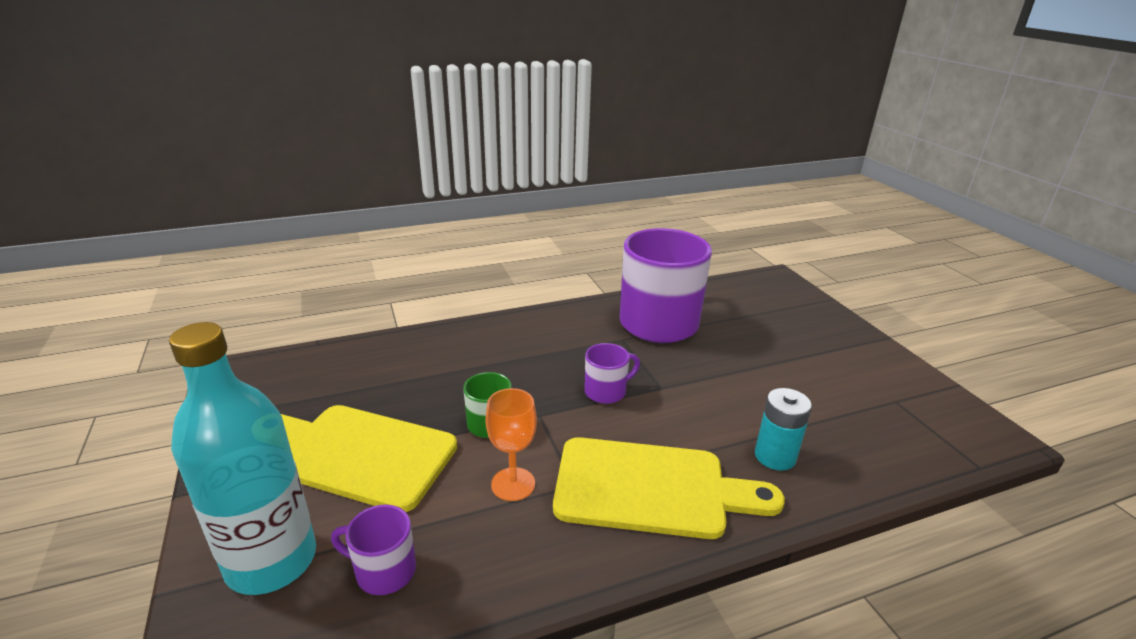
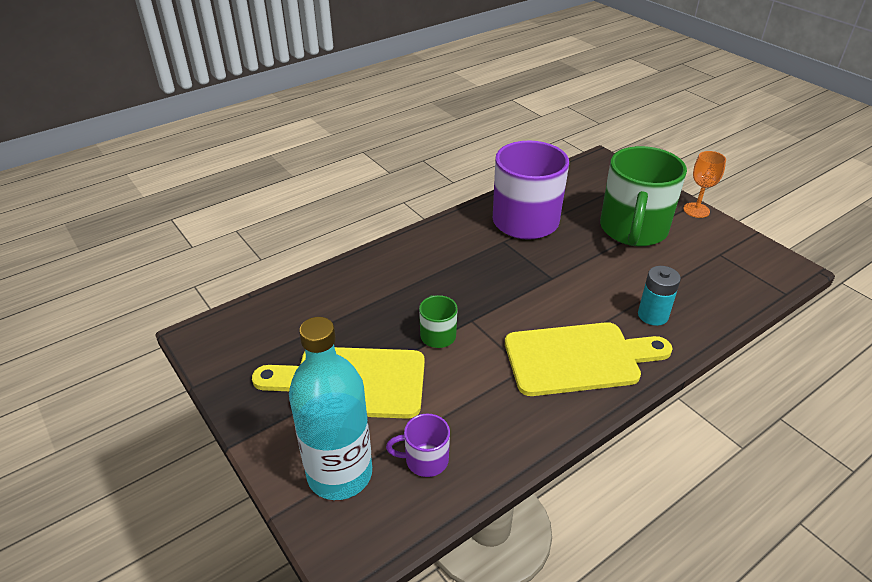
camera: 15 degrees left, 10 degrees up
orange goblet [485,388,537,501] -> orange goblet moved to [683,151,726,218]
purple mug [584,343,640,404] -> none
none -> green mug [600,146,687,246]

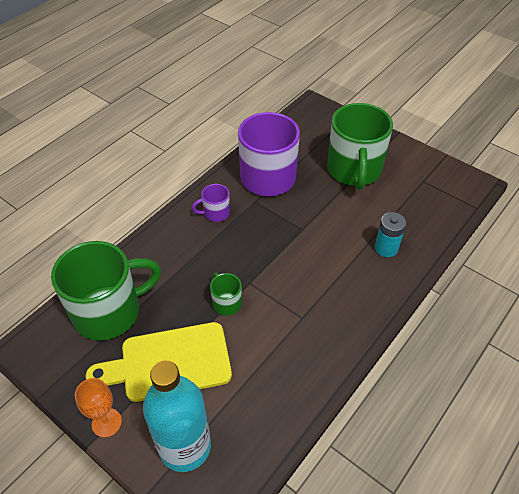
camera: 15 degrees left, 10 degrees up
purple mug [386,414,450,477] -> purple mug moved to [192,184,230,222]
yellow cutting board [505,322,673,396] -> none
orange goblet [683,151,726,218] -> orange goblet moved to [75,378,122,437]
none -> green mug [51,241,161,341]

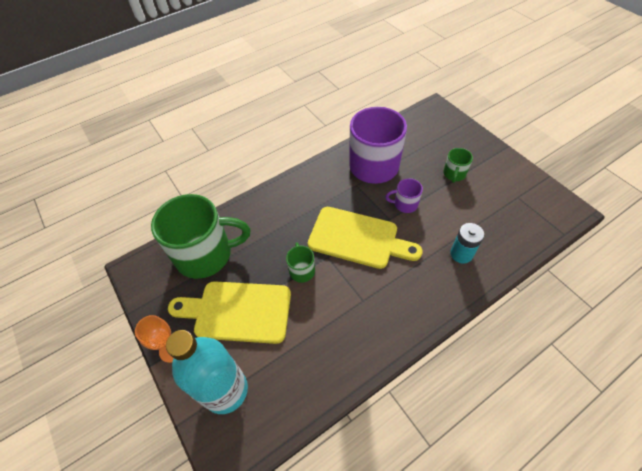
camera: 20 degrees right, 5 degrees up
purple mug [192,184,230,222] -> purple mug moved to [385,178,423,213]
green mug [327,103,393,190] -> green mug [443,148,473,183], size x0.44
none -> yellow cutting board [308,207,423,269]

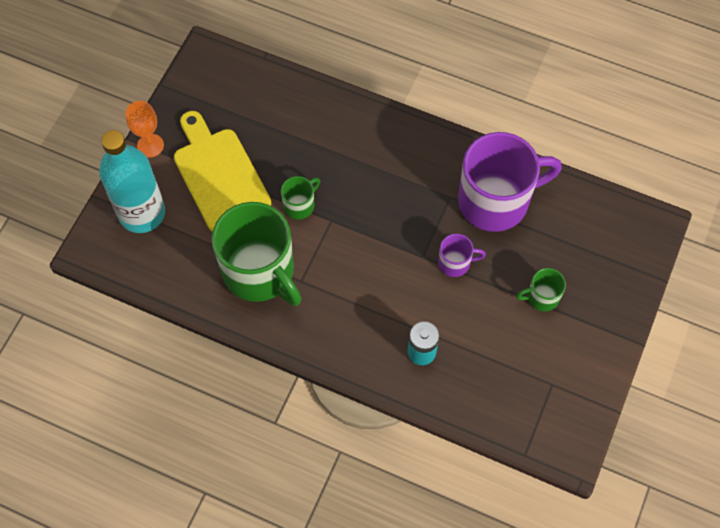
camera: 55 degrees right, 10 degrees up
green mug [151,194,251,279] -> green mug moved to [212,202,301,306]
yellow cutting board [308,207,423,269] -> none
purple mug [385,178,423,213] -> purple mug turned 120 degrees clockwise [438,234,486,277]

